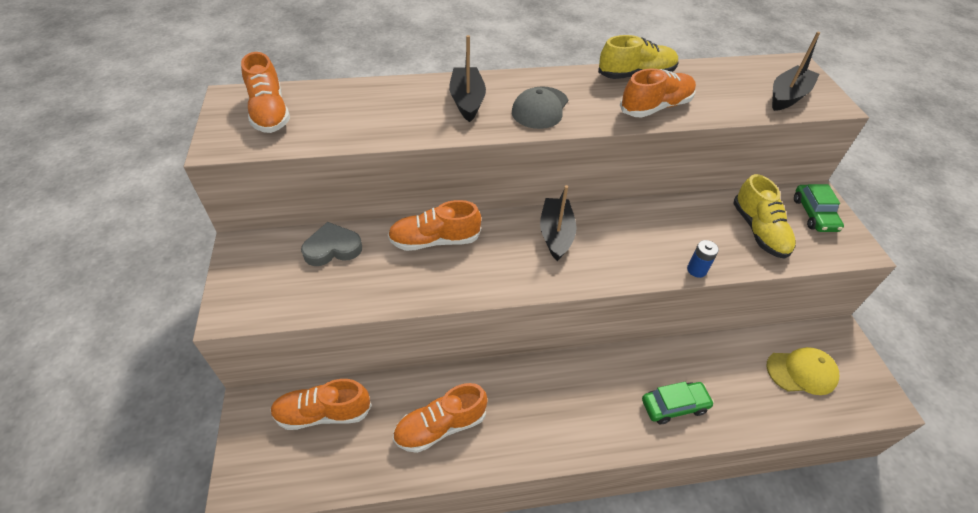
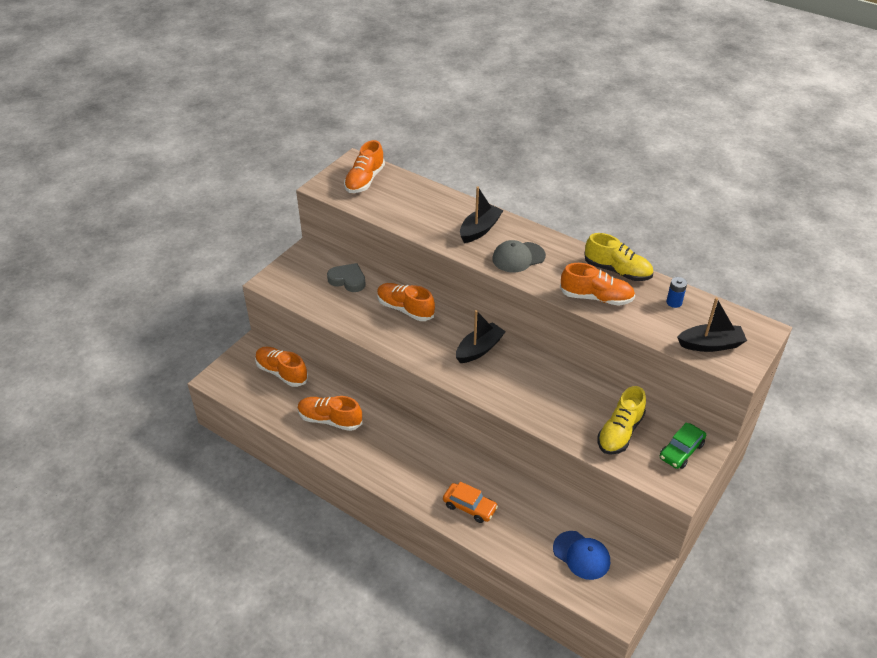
camera: 45 degrees right, 5 degrees down
green car [642,382,714,424] -> orange car [443,482,498,523]
blue battery [687,240,719,278] -> blue battery moved to [666,277,687,308]
yellow cap [766,347,839,395] -> blue cap [553,531,610,580]

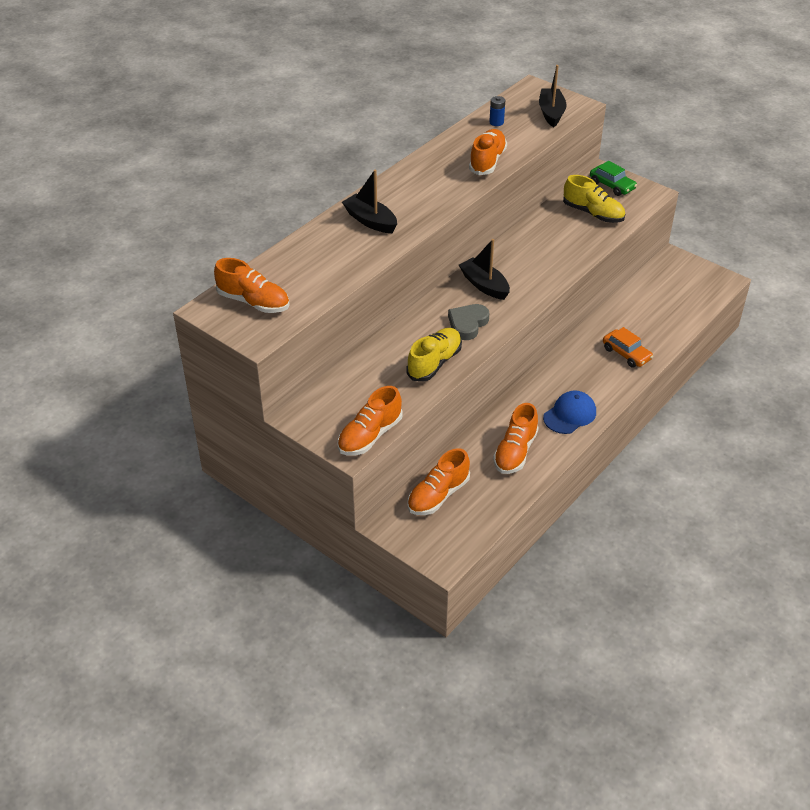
camera: 85 degrees left, 0 degrees up
grey heart [327,263,366,292] -> grey heart moved to [448,304,489,340]
orange shoe [377,283,435,321] -> orange shoe moved to [338,386,403,455]
orange car [443,482,498,523] -> orange car turned 105 degrees clockwise [603,327,653,367]
grey cap [492,240,546,272] -> none
blue cap [553,531,610,580] -> blue cap moved to [543,390,596,434]
yellow shoe [584,233,653,281] -> yellow shoe moved to [406,328,462,381]

